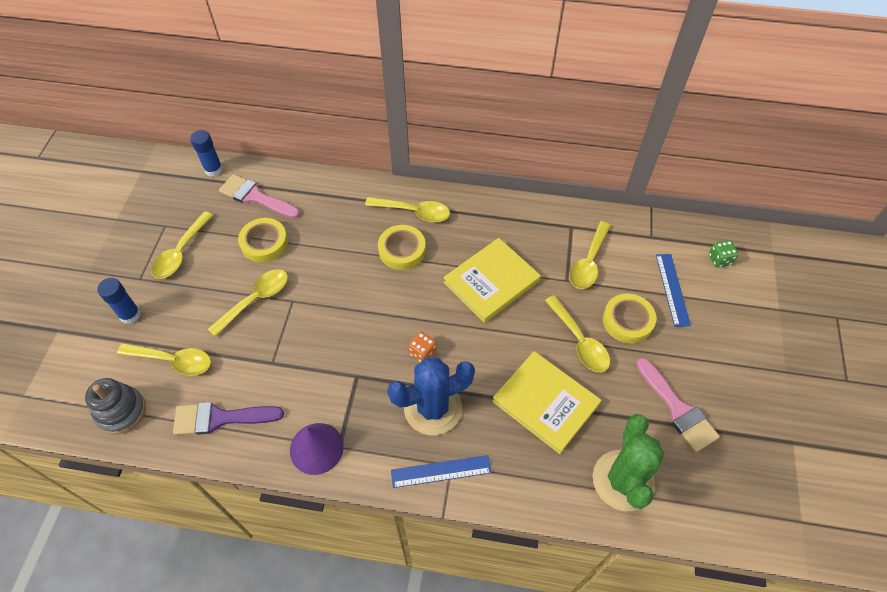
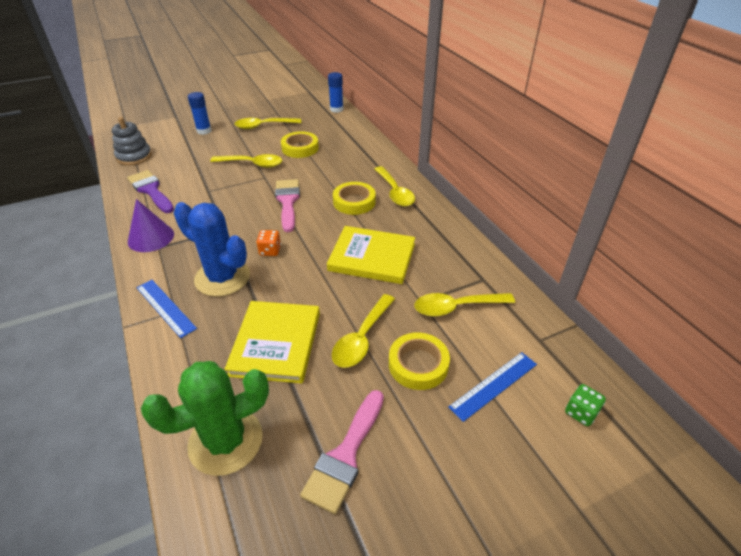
camera: 55 degrees right, 15 degrees down
yellow spoon [117,343,211,376] -> none
pink brush [219,174,300,219] -> pink brush moved to [275,179,300,232]

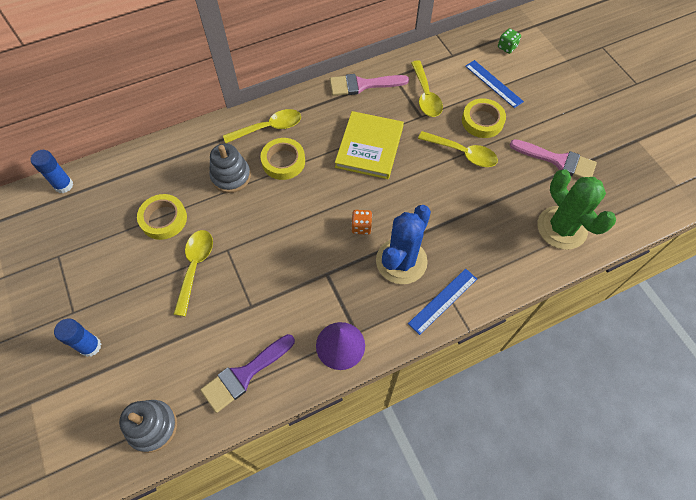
camera: 90 degrees left, 20 degrees up
yellow book [225,301,320,383] -> none
yellow spoon [234,118,301,129] -> none
pink brush [275,179,300,232] -> pink brush moved to [330,74,409,96]
none -> grey stacking toy [209,143,251,193]

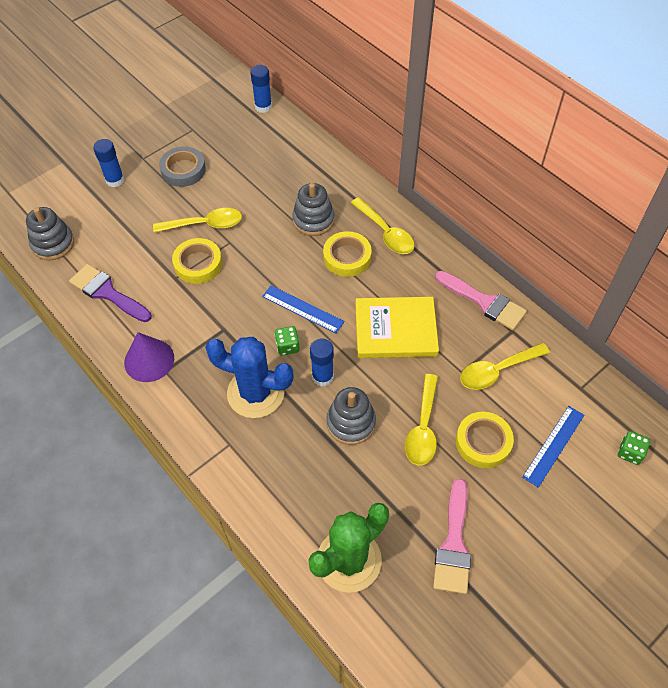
camera: 75 degrees right, 5 degrees down
yellow tape [137,194,187,240] -> yellow tape moved to [172,238,222,284]
pink brush [330,74,409,96] -> pink brush turned 150 degrees clockwise [435,271,527,330]
orange dice [351,210,372,235] -> green dice [275,326,300,356]
blue ruler [408,269,477,335] -> blue ruler moved to [262,285,345,333]
none -> grey tape [159,146,206,187]
none -> blue glue stick [310,338,334,386]
none -> grey stacking toy [326,387,376,445]

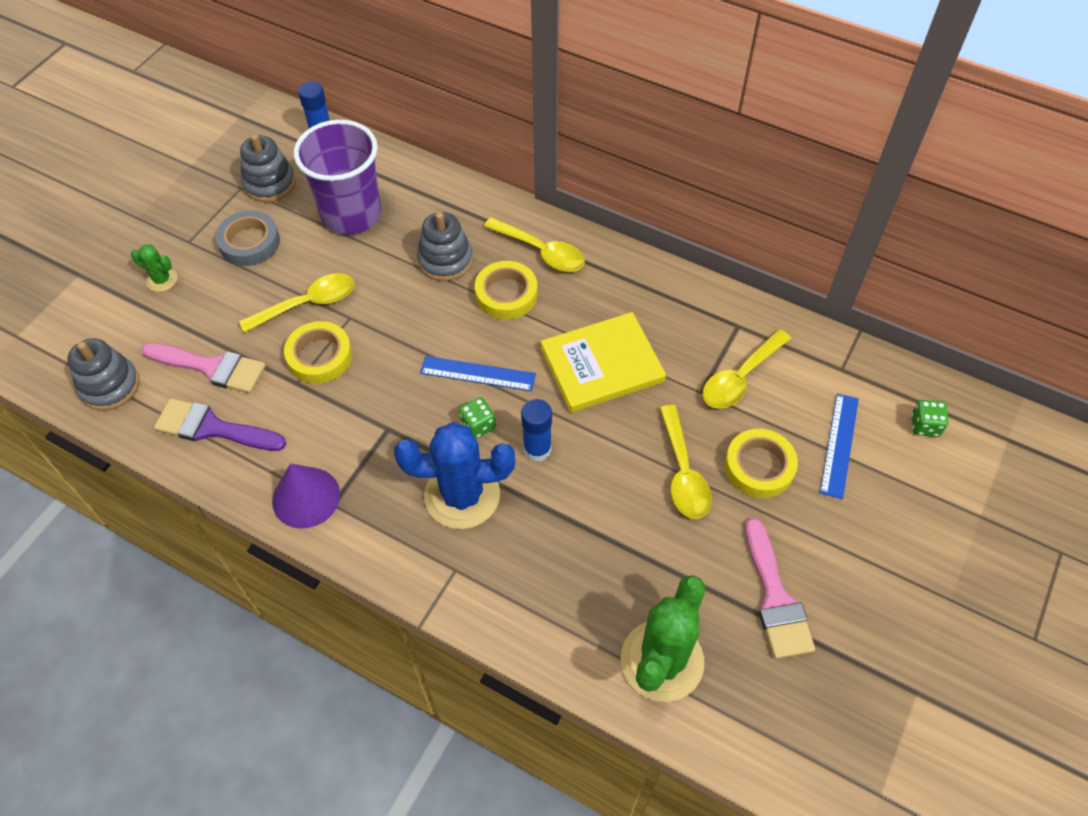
camera: 20 degrees left, 0 degrees up
blue glue stick [93,139,125,187] -> green cactus [131,245,177,292]
grey stacking toy [326,387,376,445] -> grey stacking toy moved to [240,134,296,202]
pink brush [435,271,527,330] -> pink brush moved to [142,343,266,393]
none -> purple cup [294,120,381,235]

